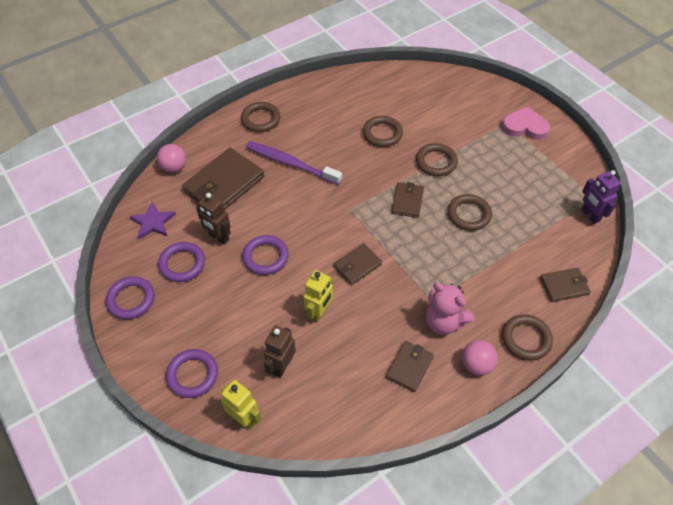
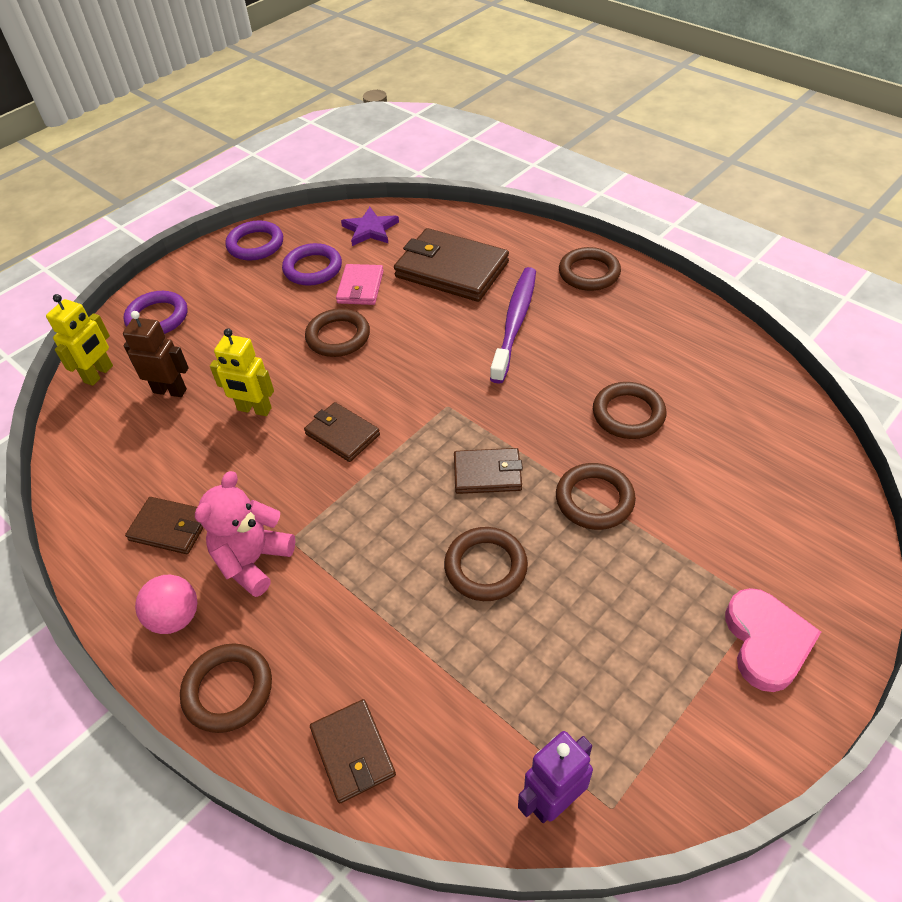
camera: 80 degrees right, 5 degrees down
pink ball [157,144,186,173] -> none
brown robot [196,193,231,245] -> pink wallet [336,264,384,305]
purple ring [242,235,289,275] -> brown ring [305,308,370,357]

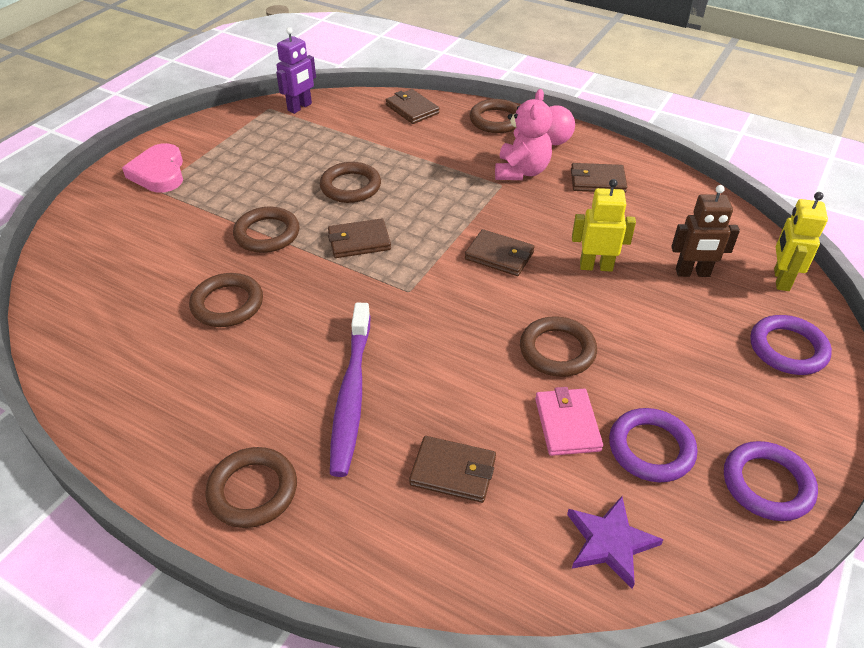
camera: 165 degrees right, 5 degrees down
brown wallet [394,228,509,302] -> brown wallet [409,436,496,503], size x0.55

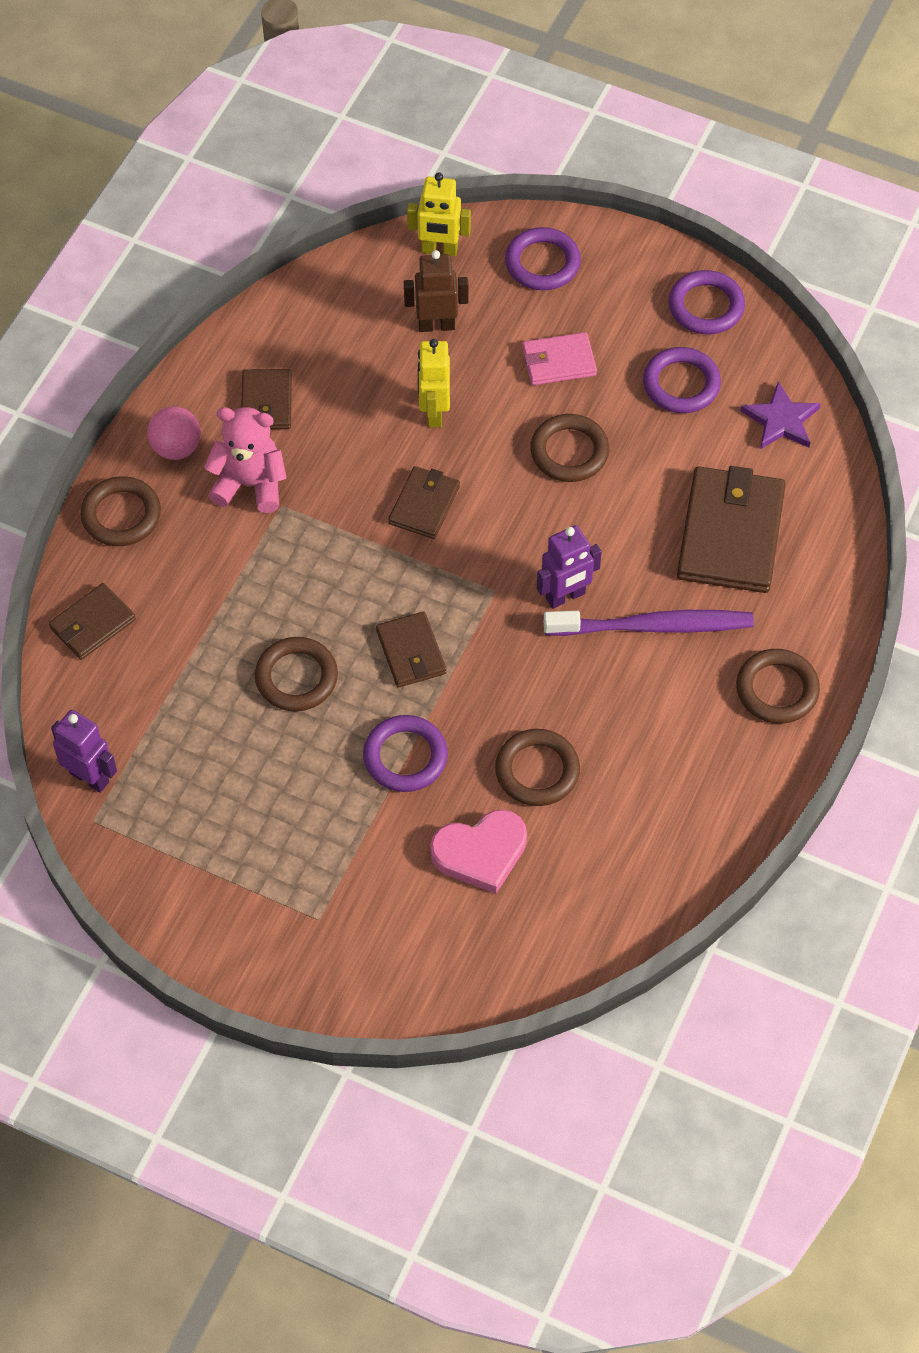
camera: 95 degrees left, 15 degrees up
pink heart [122,143,183,193] -> pink heart moved to [430,810,527,894]
brown ring [233,207,300,253] -> purple ring [363,715,448,792]
brown wallet [409,436,496,503] -> brown wallet [677,466,786,593], size x1.82
pink wallet [535,387,603,456] -> pink wallet moved to [522,332,597,385]
brown robot [671,185,740,277] -> brown robot turned 90 degrees counterclockwise [404,250,469,332]
none -> purple robot [537,525,602,609]

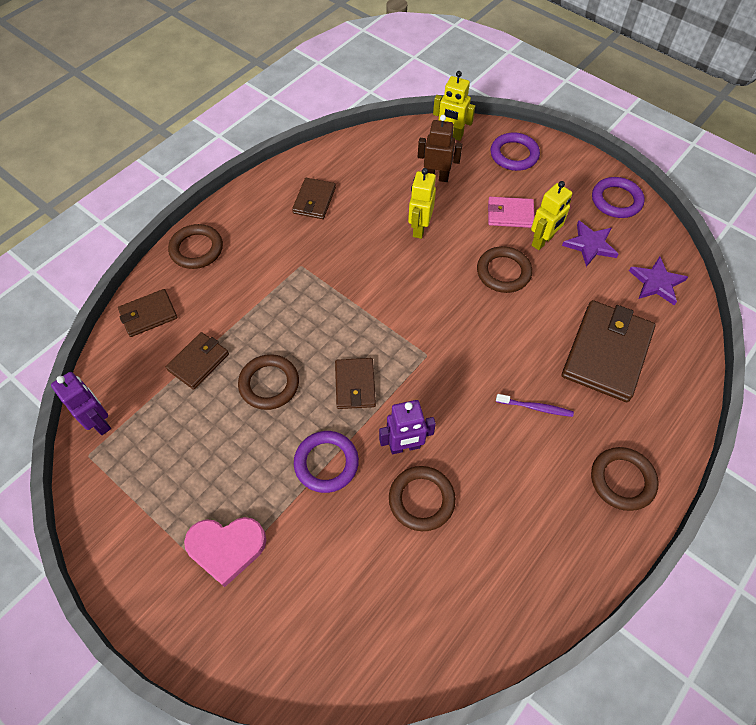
camera: 15 degrees right, 0 degrees up
pink ball [147,406,201,460] -> none
pink teddy bear [204,407,287,513] -> none
brown wallet [388,466,460,539] -> brown wallet moved to [166,332,229,390]
pink heart [430,810,527,894] -> pink heart moved to [184,517,266,587]
purple robot [537,525,602,609] -> purple robot moved to [379,400,436,454]
purple toothbrush [543,610,754,636] -> purple toothbrush [496,394,574,417], size x0.49
purple ring [643,347,721,413] -> purple star [562,220,619,267]
none -> yellow robot [531,181,572,250]

